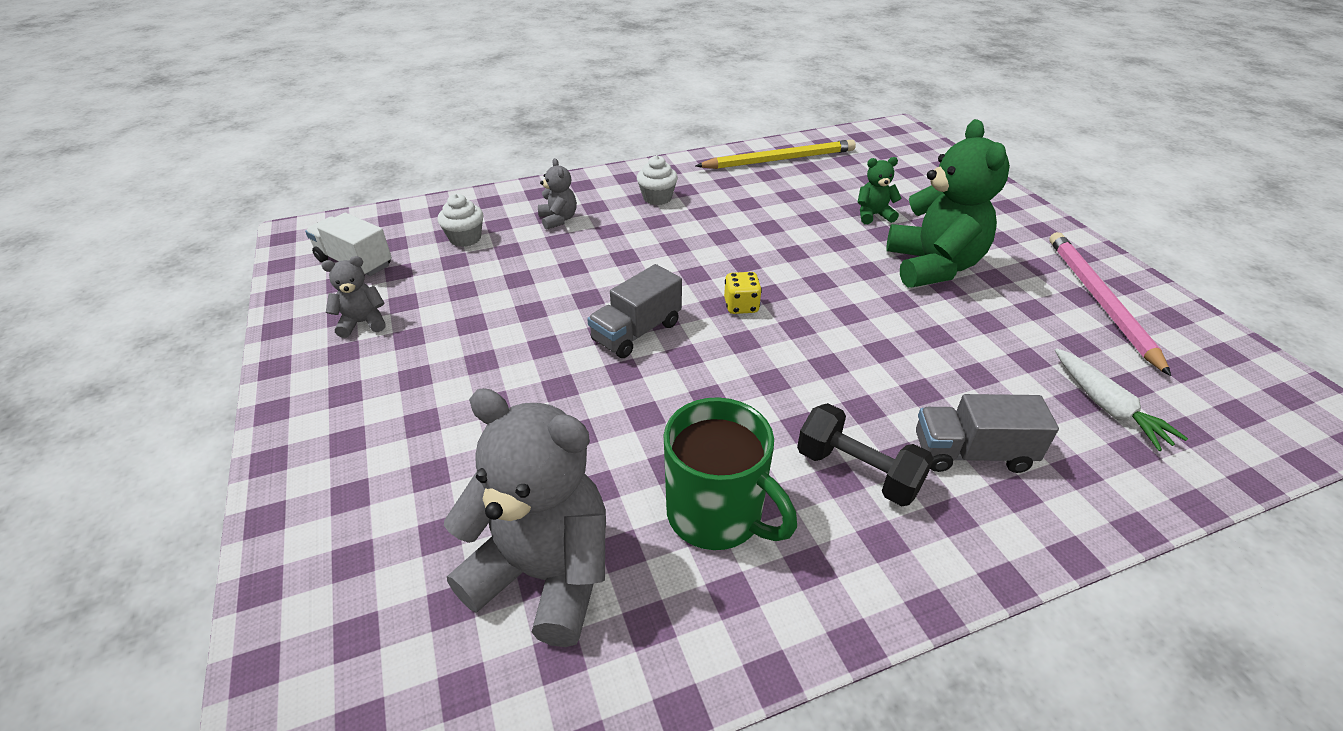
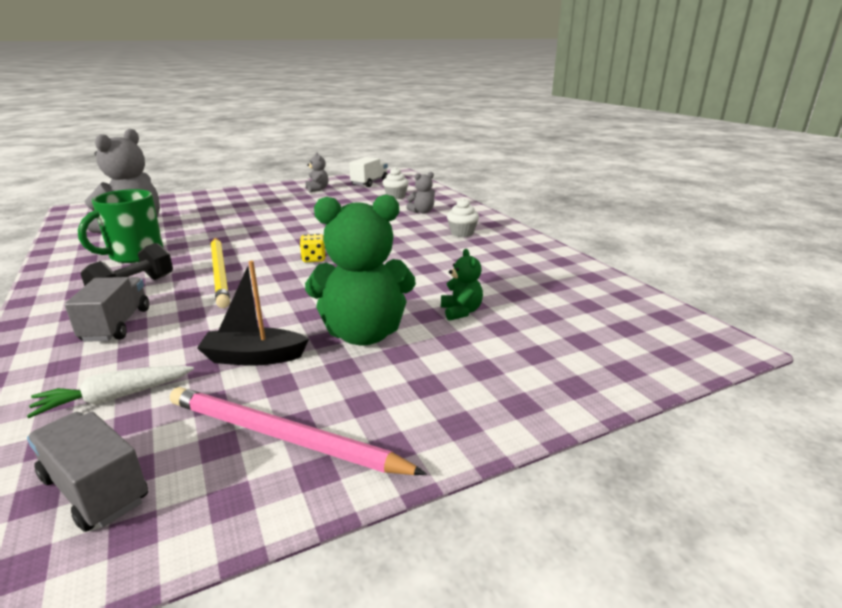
camera: 85 degrees right, 15 degrees down
grey truck [587,264,682,358] -> grey truck moved to [27,412,148,532]
yellow pencil [696,139,856,169] -> yellow pencil moved to [211,238,230,308]
pink pencil [1049,232,1171,376] -> pink pencil turned 150 degrees counterclockwise [170,387,427,475]
none -> black boat [197,261,309,366]

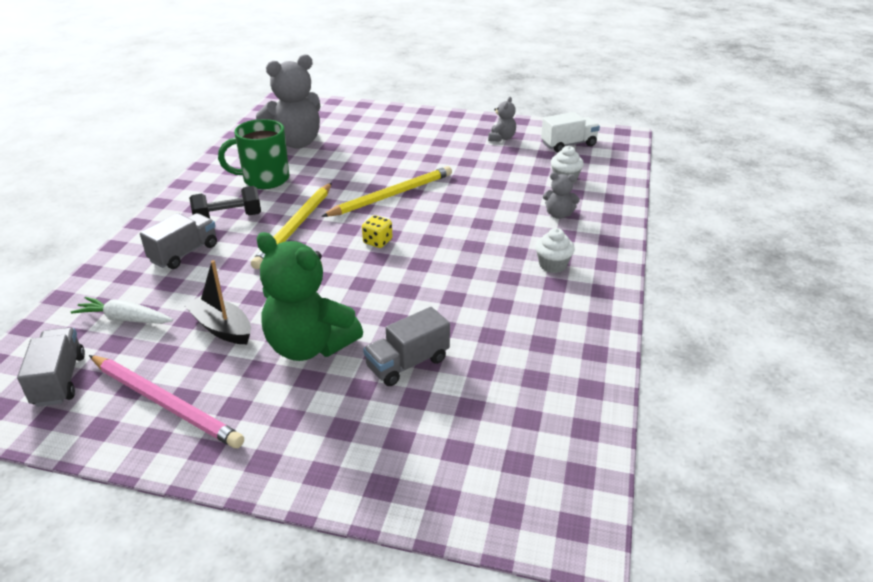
camera: 40 degrees right, 10 degrees up
pink pencil [170,387,427,475] -> pink pencil turned 150 degrees clockwise [89,355,244,448]
green teddy bear [441,249,483,321] -> grey truck [363,307,450,386]
none -> yellow pencil [321,166,452,217]

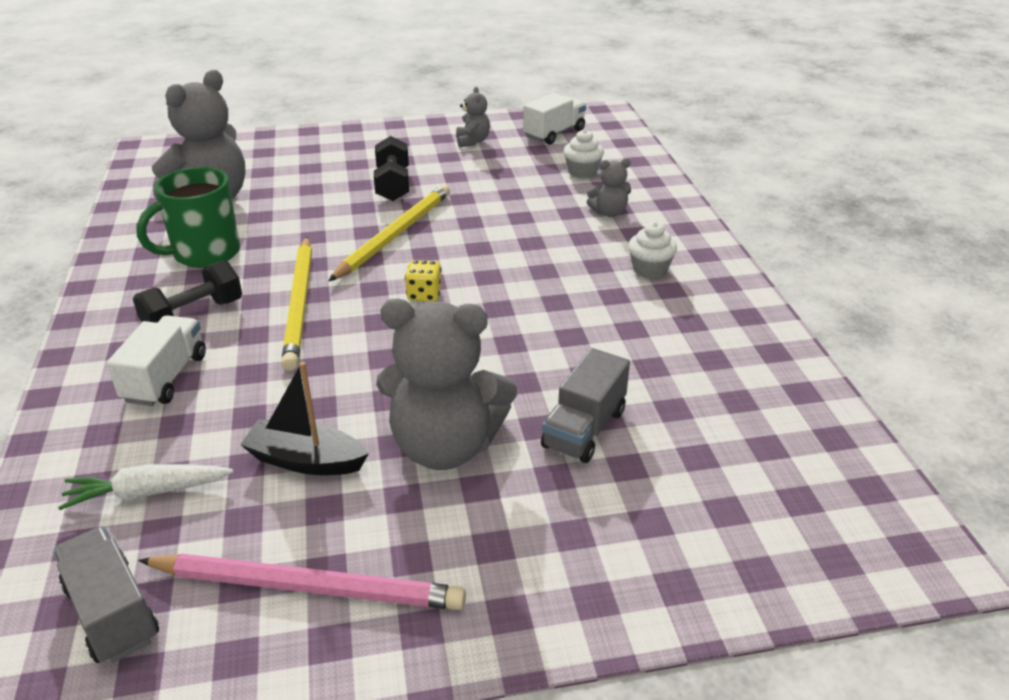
camera: 25 degrees left, 0 degrees up
grey truck [140,213,217,269] -> white truck [107,315,206,406]
green teddy bear [256,232,363,361] -> grey teddy bear [376,299,517,470]
none -> black dumbbell [374,136,409,201]

